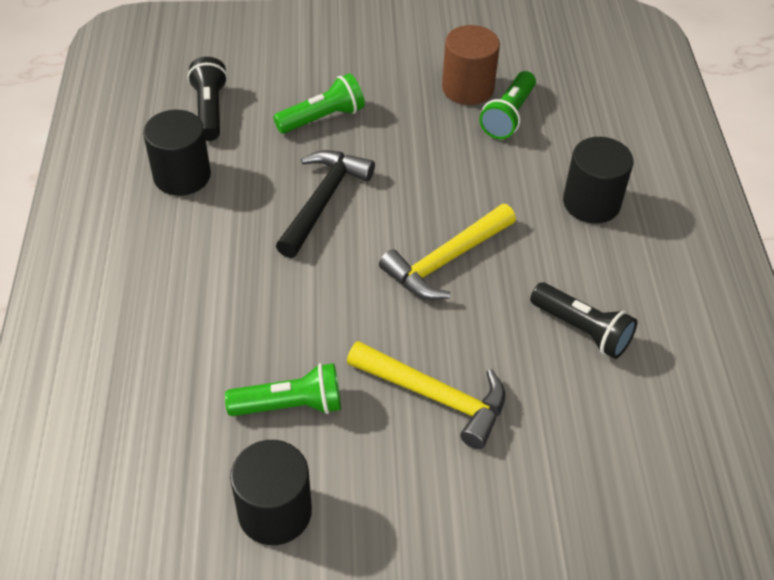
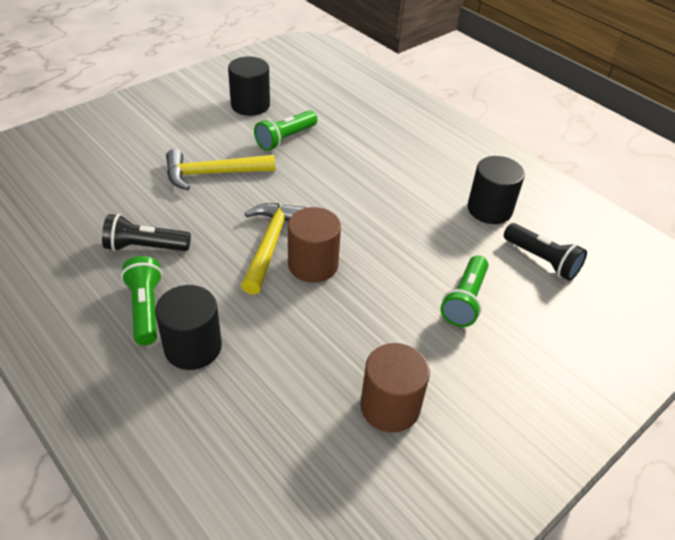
camera: 140 degrees right, 5 degrees down
black hammer [276,150,375,258] -> none
green flashlight [479,71,536,139] -> green flashlight moved to [121,256,163,345]
none -> brown cylinder [288,207,341,283]

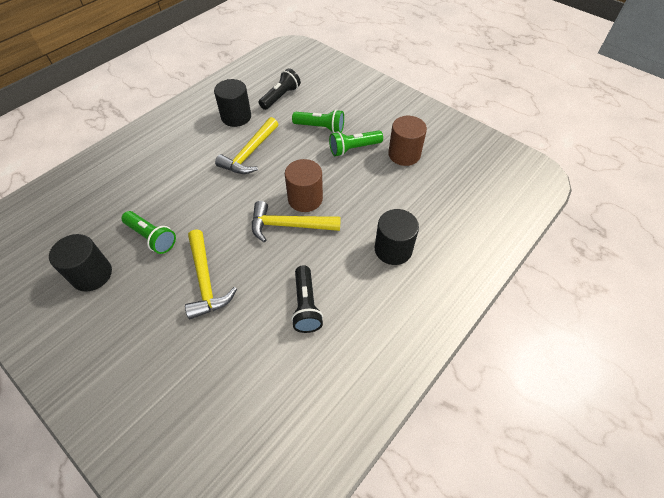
camera: 95 degrees left, 10 degrees up
green flashlight [121,256,163,345] -> green flashlight moved to [329,130,383,156]
none -> yellow hammer [215,117,278,174]

